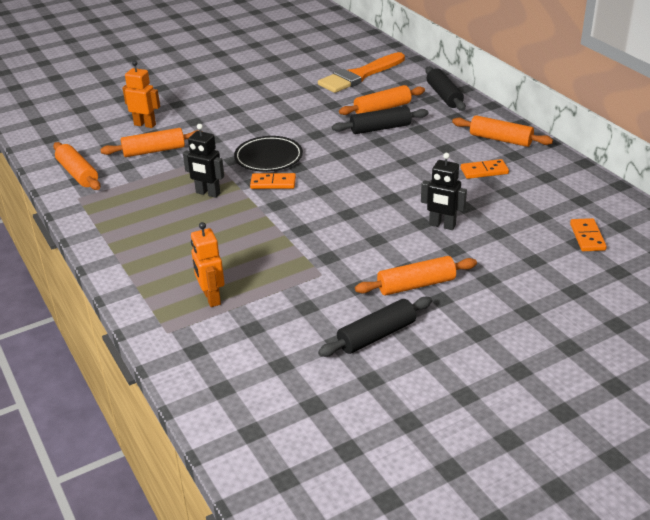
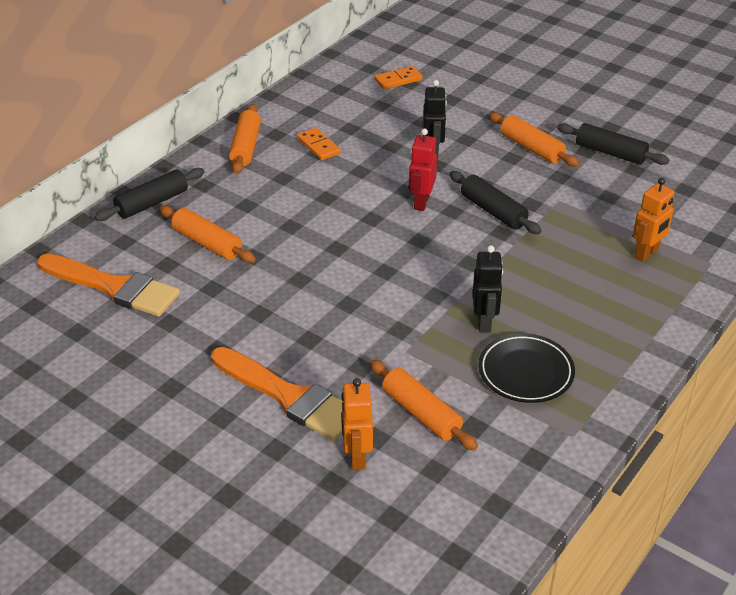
camera: 115 degrees left, 5 degrees up
orange rolling pin [53,142,101,190] -> none
black plate [234,136,303,172] -> black plate moved to [478,333,575,403]
orange domino [250,173,296,189] -> none
black rolling pin [332,106,429,134] -> black rolling pin moved to [450,171,542,234]
none -> orange brush [211,347,342,441]
none -> red robot [409,128,437,211]

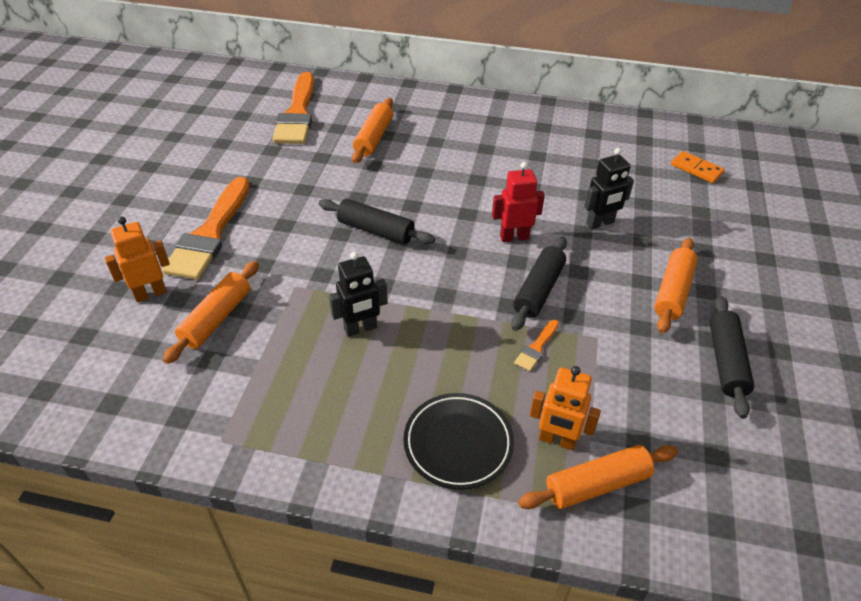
camera: 65 degrees right, 5 degrees up
black rolling pin [95,168,204,221] -> black rolling pin moved to [318,199,435,244]
orange rolling pin [229,104,261,174] -> orange rolling pin moved to [518,445,678,509]
orange domino [297,128,341,160] -> none
black plate [478,333,575,403] -> black plate moved to [403,393,514,490]
none -> orange brush [514,319,559,371]

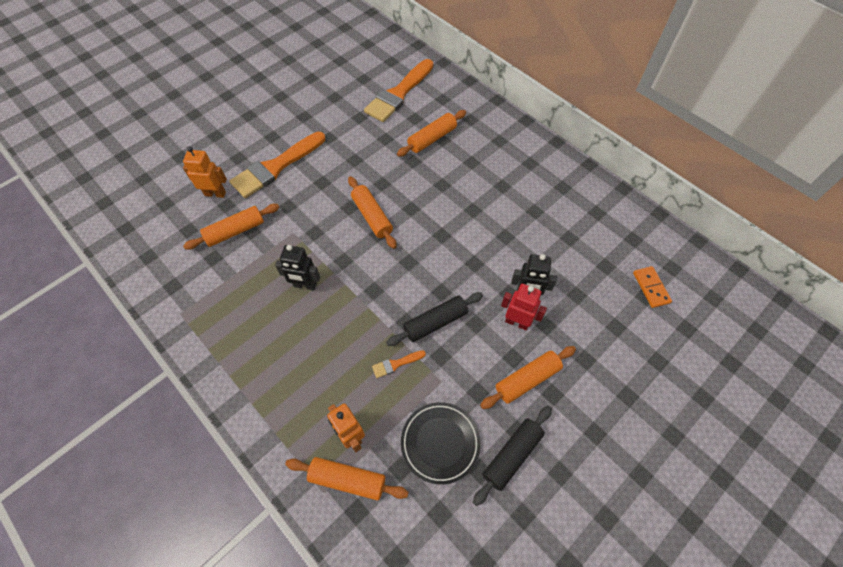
camera: 35 degrees right, 15 degrees up
black rolling pin [318,199,435,244] -> orange rolling pin [348,177,397,249]
black plate [403,393,514,490] -> black plate moved to [401,402,481,485]
red robot [492,162,545,242] -> red robot moved to [501,284,547,330]

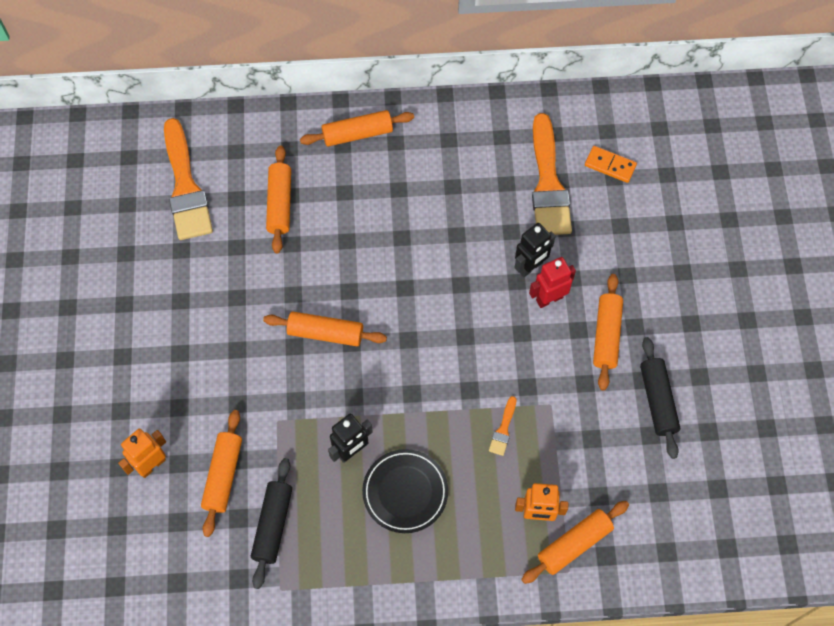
camera: 50 degrees left, 5 degrees up
orange brush [230,132,325,198] -> orange brush moved to [532,113,572,235]
black rolling pin [386,292,483,346] -> black rolling pin moved to [251,458,292,589]
black plate [401,402,481,485] -> black plate moved to [362,449,448,533]
none -> orange rolling pin [300,110,414,147]

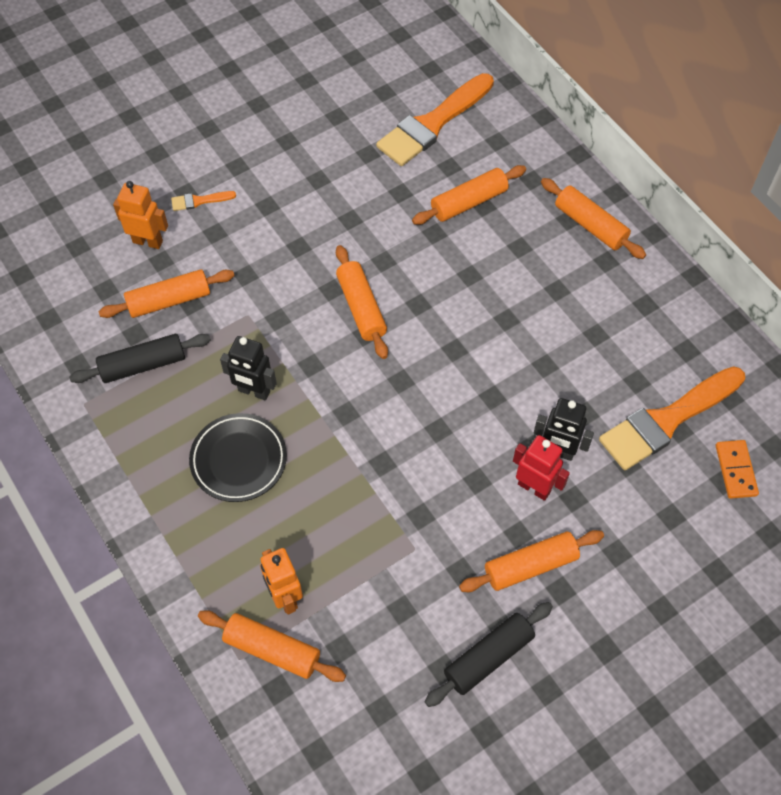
camera: 60 degrees right, 5 degrees down
orange brush [489,396,516,456] -> orange brush moved to [171,191,236,211]

